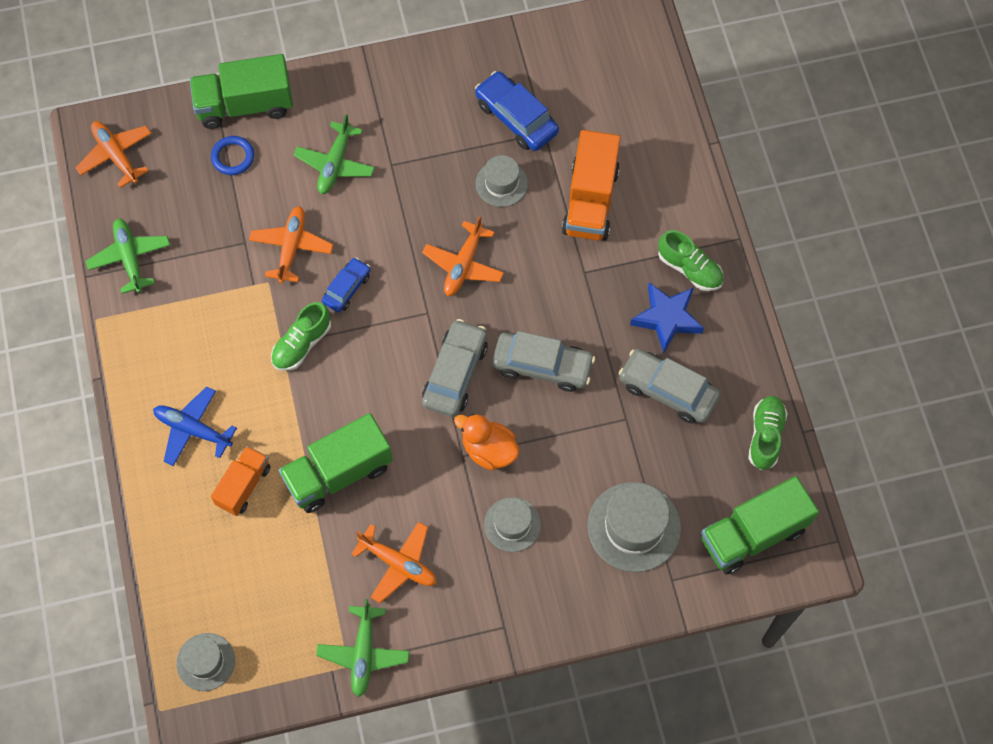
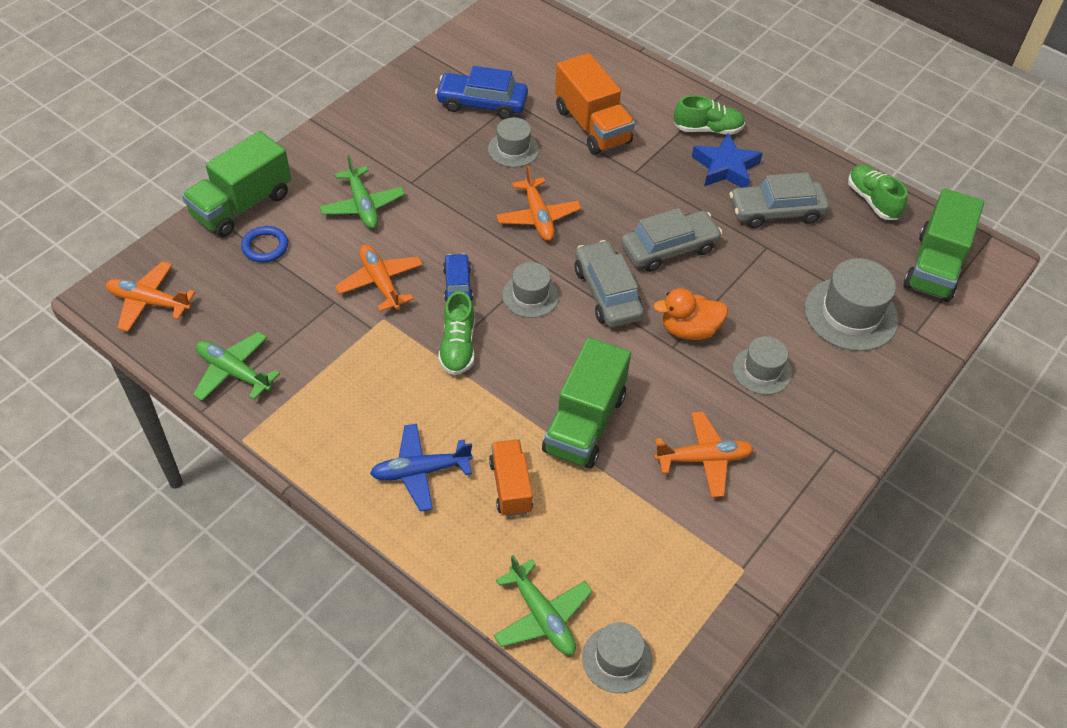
camera: 40 degrees left, 15 degrees down
green plane [316,599,410,697] -> green plane moved to [494,555,593,655]
none -> grey hat [502,262,559,318]

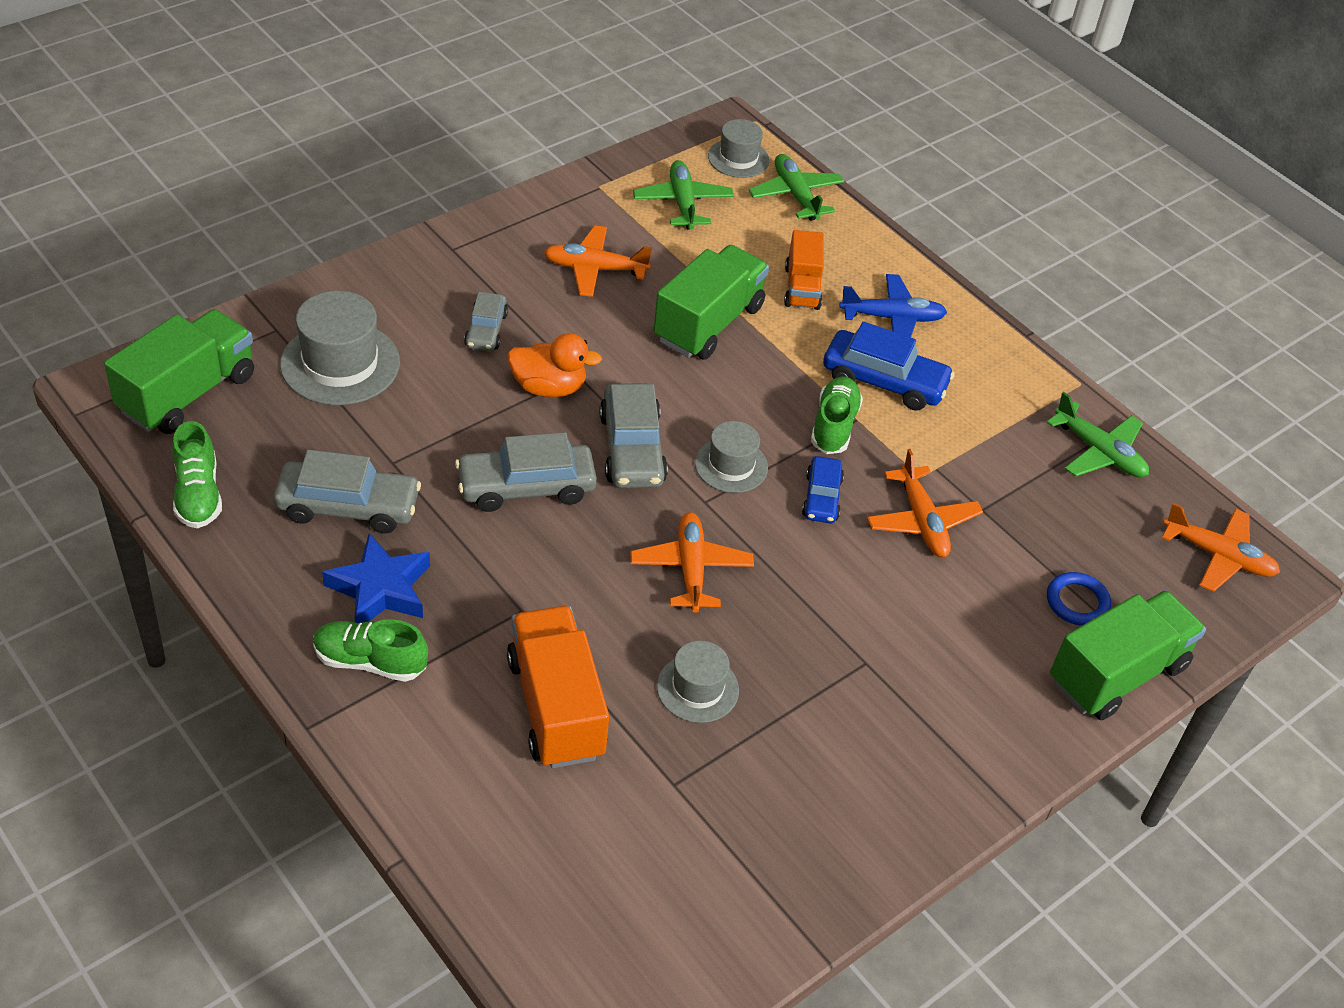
camera: 170 degrees left, 5 degrees down
green plane [320,155,405,229] -> green plane moved to [633,160,734,230]
blue car [435,66,528,119] -> blue car moved to [823,322,955,411]
grey hat [733,336,792,395] -> grey car [464,292,508,351]

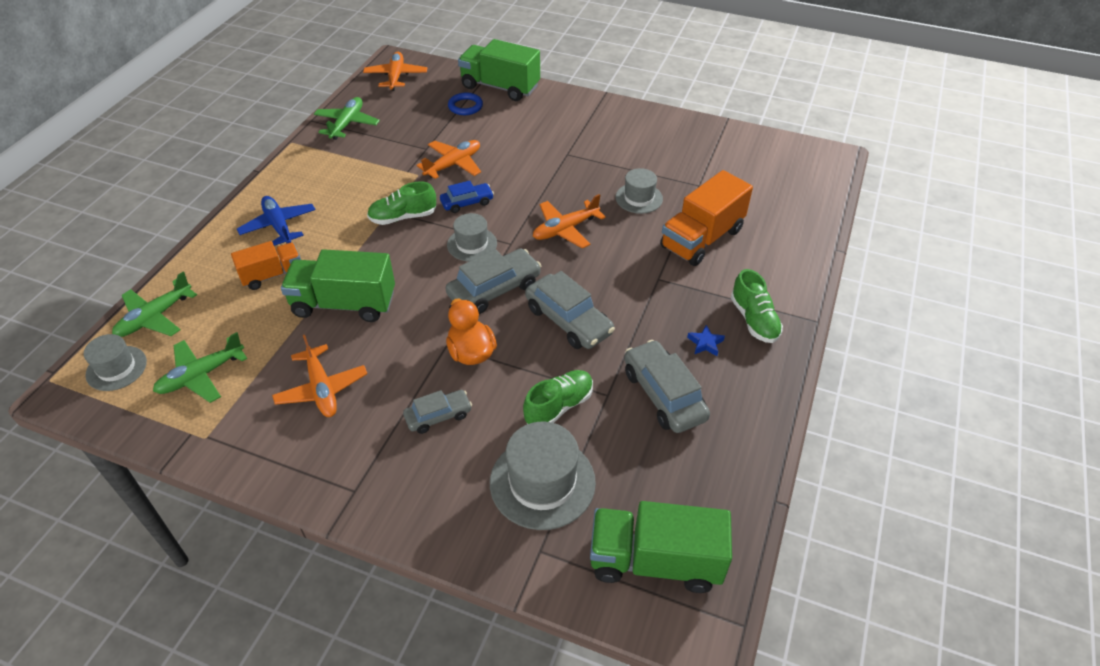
camera: 115 degrees left, 0 degrees up
green shoe [172,421,222,528] -> green shoe moved to [523,370,593,424]
blue star [322,533,430,623] -> blue star [687,325,725,356], size x0.49
blue car [823,322,955,411] -> none

